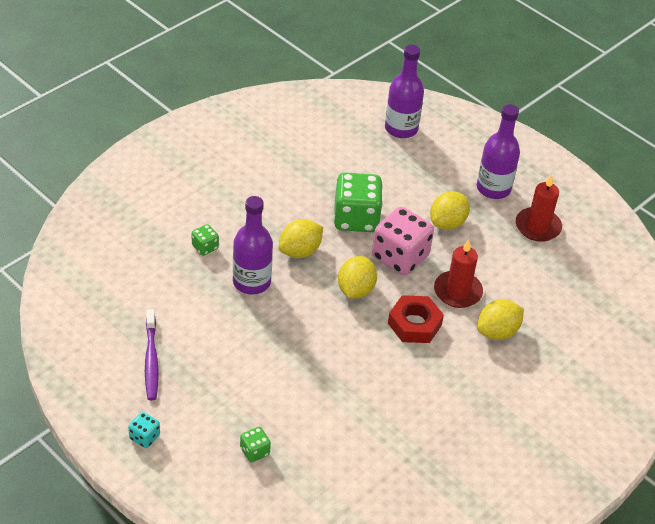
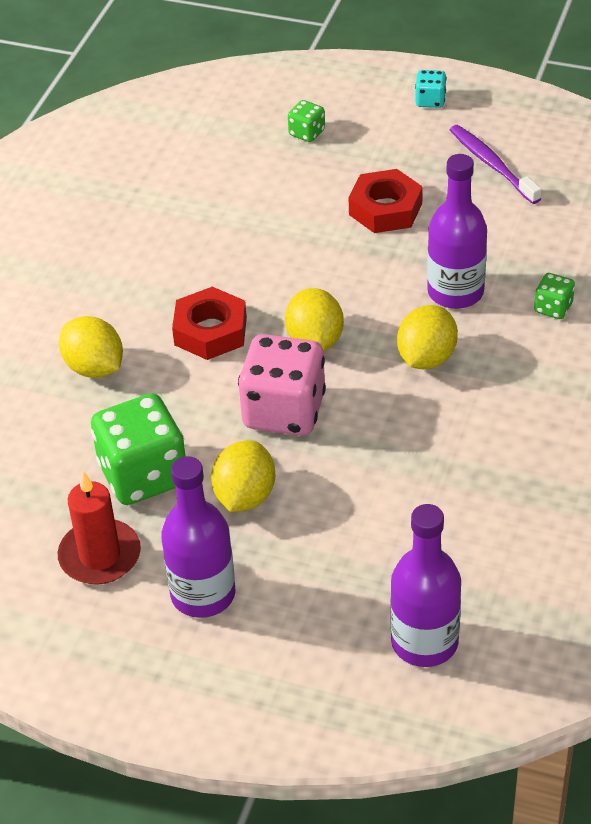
camera: 160 degrees right, 0 degrees up
green dice [333,172,383,232] -> green dice moved to [91,393,186,505]
red candle [434,239,483,308] -> none
yellow lemon [477,300,524,340] -> yellow lemon turned 75 degrees counterclockwise [59,316,123,378]
none -> red nut [349,169,423,233]

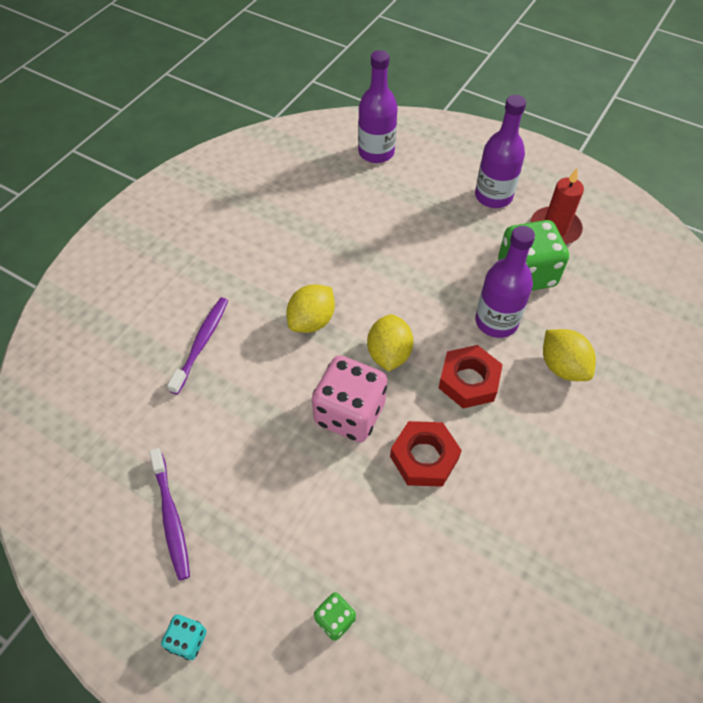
camera: 170 degrees left, 10 degrees up
yellow lemon [211,440,275,512] -> none
pink dice [238,334,326,436] -> pink dice moved to [312,356,387,442]
red nut [349,169,423,233] -> red nut moved to [390,421,462,487]
purple bottle [427,154,487,309] -> purple bottle moved to [475,226,535,338]
green dice [534,273,575,319] -> purple toothbrush [167,298,228,395]

